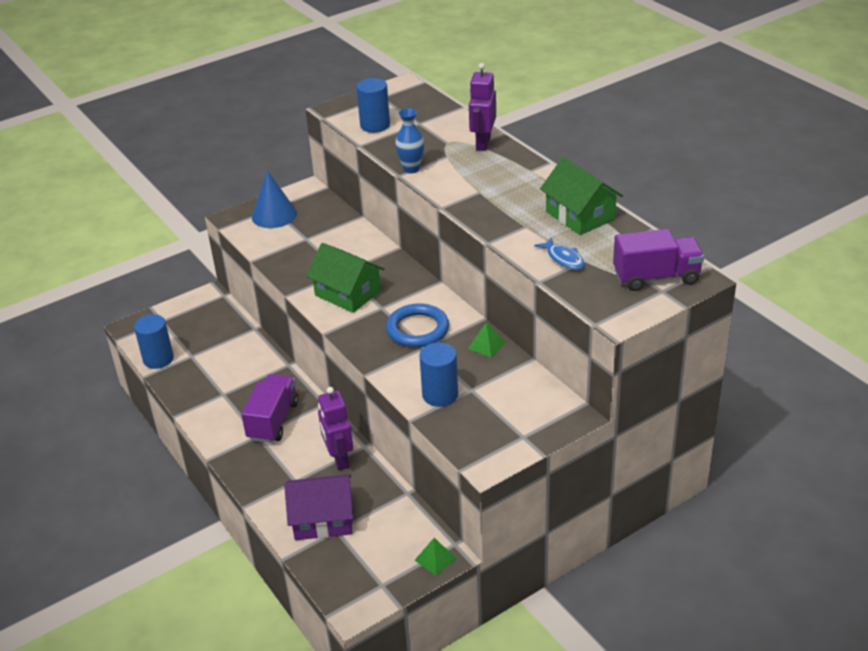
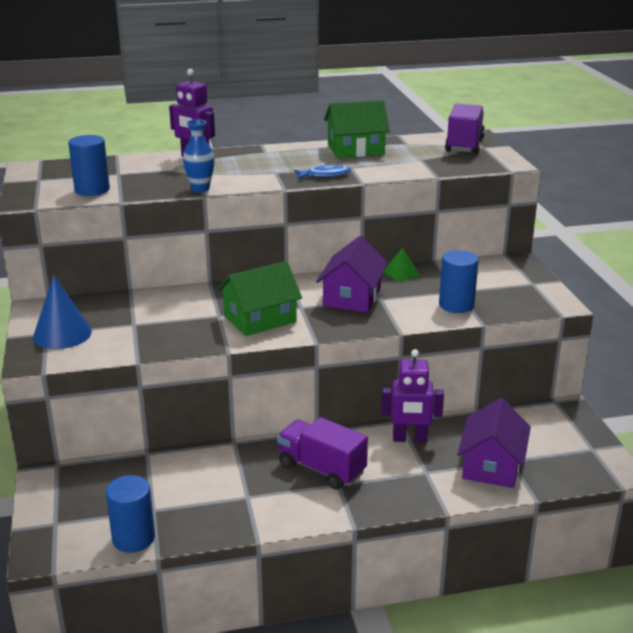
camera: 70 degrees left, 10 degrees down
blue ring [386,303,449,348] -> purple house [316,236,388,312]
green pyramid [415,538,457,576] -> none
blue fish [534,237,585,270] -> blue fish moved to [294,165,351,179]

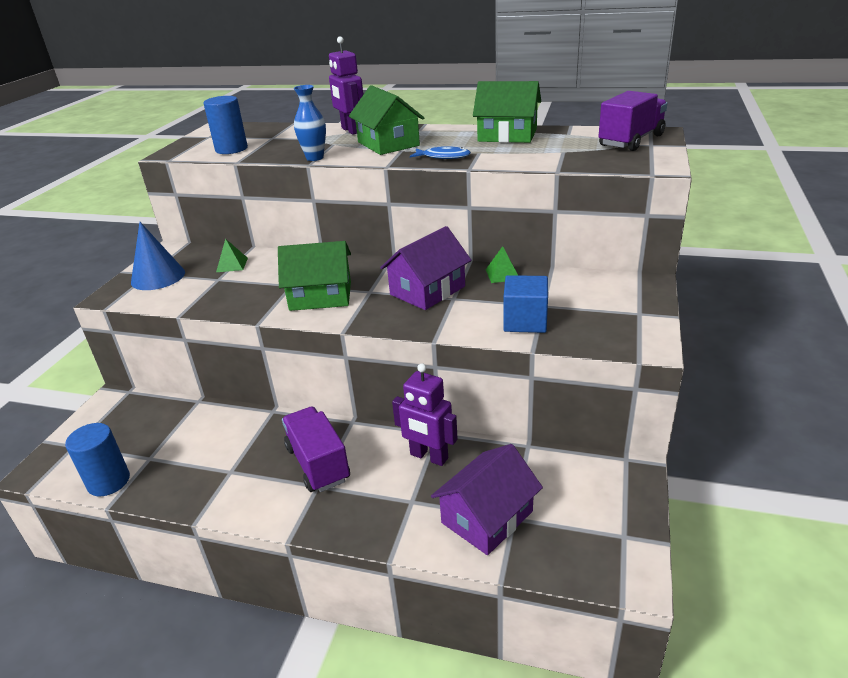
camera: 30 degrees right, 5 degrees up
blue cylinder [439,250,479,313] -> blue cube [503,275,548,333]
none -> green pyramid [216,239,248,272]
none -> green house [349,85,424,155]

